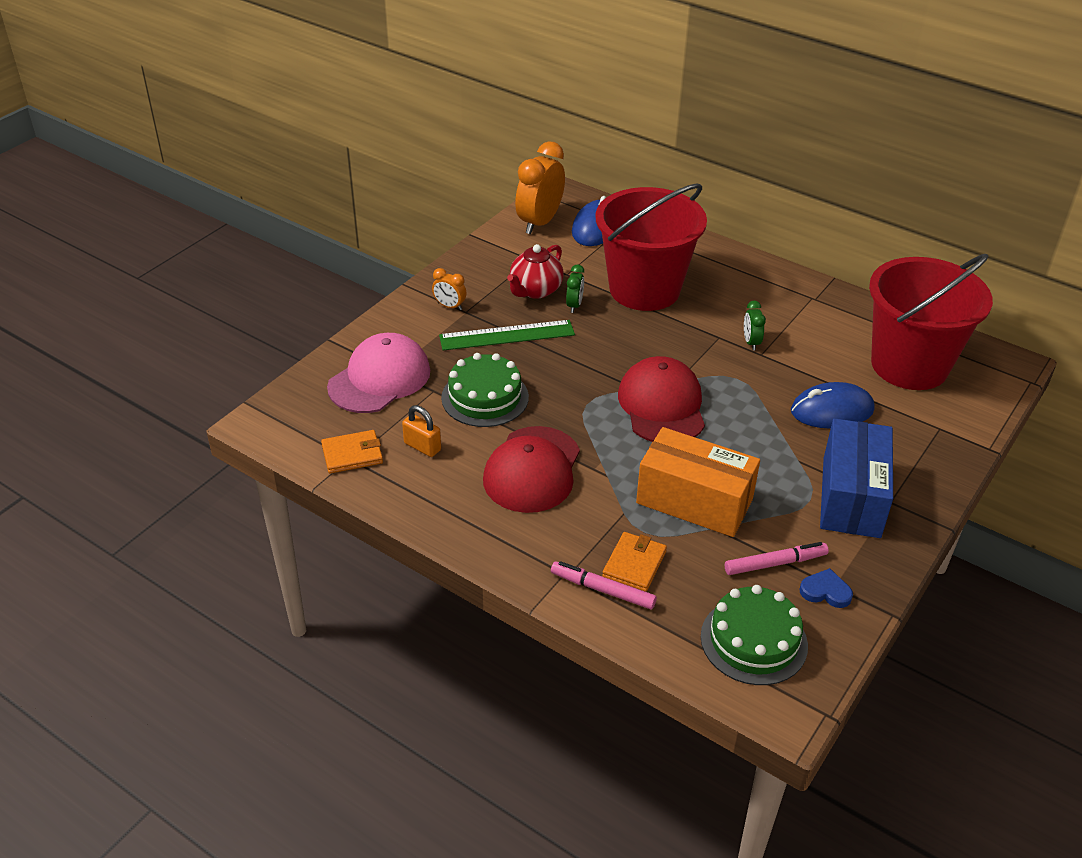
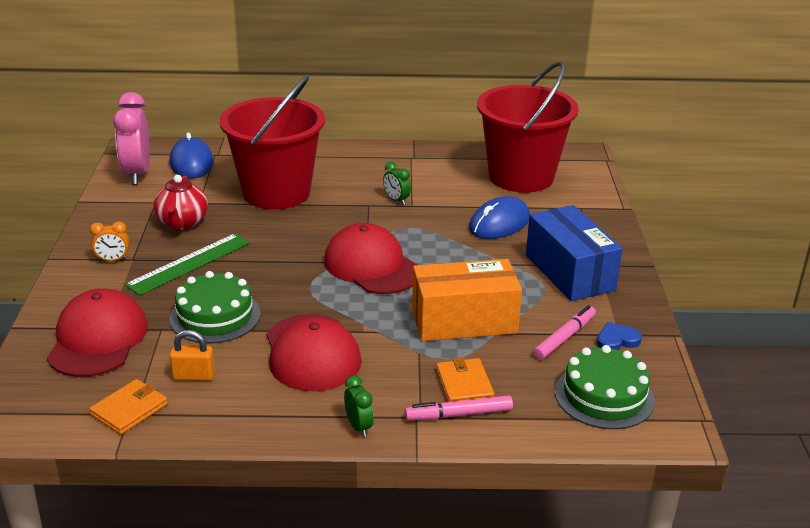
camera: 35 degrees left, 10 degrees down
pink cap [327,333,430,413] -> red cap [47,288,148,377]
orange clock [515,141,565,234] -> pink clock [113,92,150,185]
green clock [566,265,584,313] -> green clock moved to [344,375,374,437]

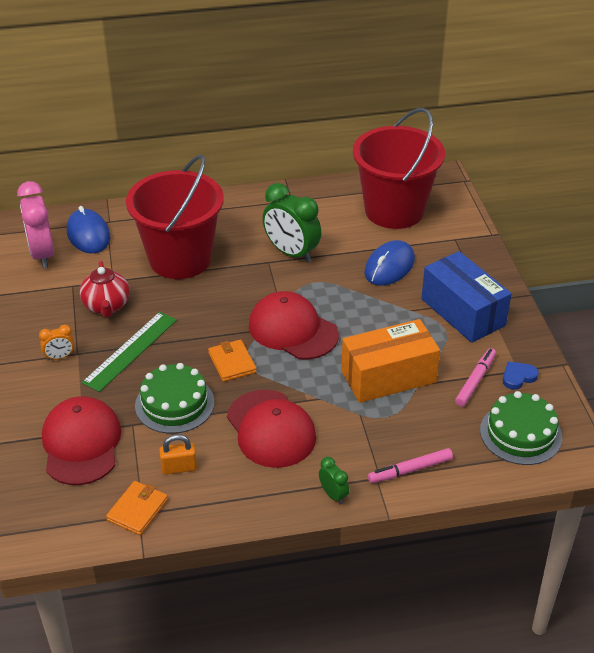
camera: 10 degrees left, 10 degrees up
green clock [383,161,411,205] -> green clock [263,183,321,263], size x2.09
orange wallet [436,357,495,402] -> orange wallet moved to [208,339,257,382]

